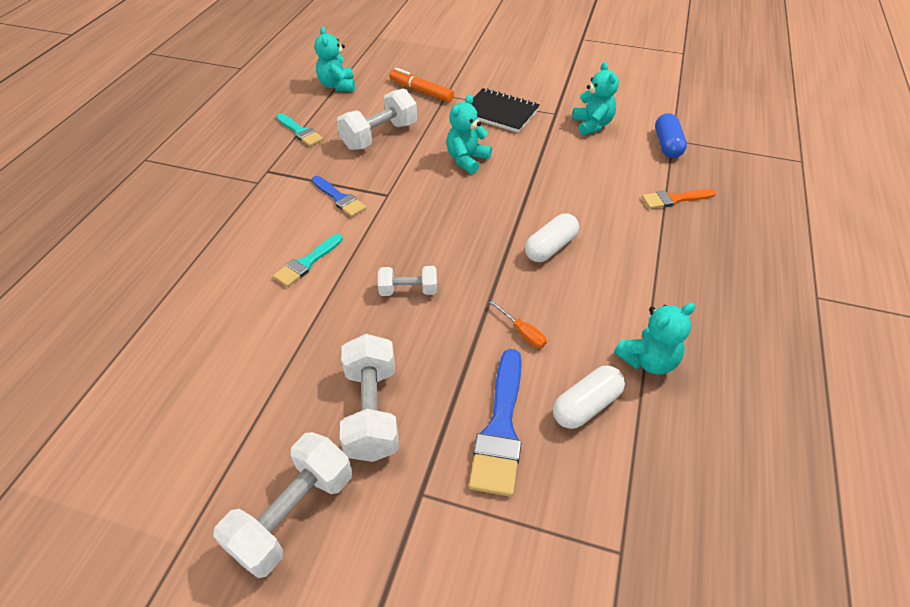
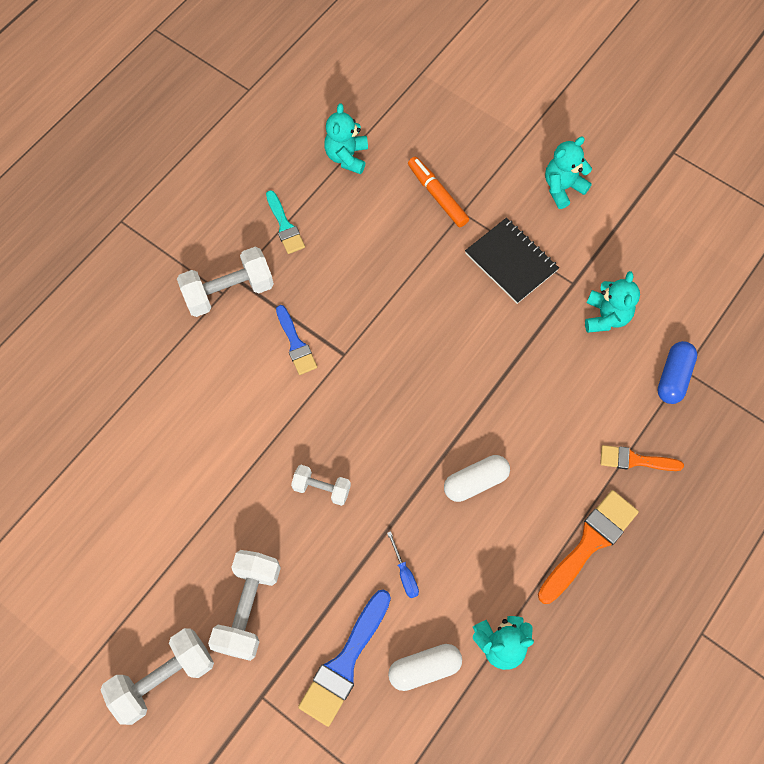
camera: 20 degrees right, 20 degrees up
turquoise brush [273,234,343,287] -> none
white dumbbell [337,88,417,150] -> white dumbbell moved to [177,247,274,317]
turquoise teddy bear [446,94,492,174] -> turquoise teddy bear moved to [545,137,592,209]
orange screwdriver [490,300,547,348] -> blue screwdriver [387,531,419,598]
none -> orange brush [538,490,639,604]

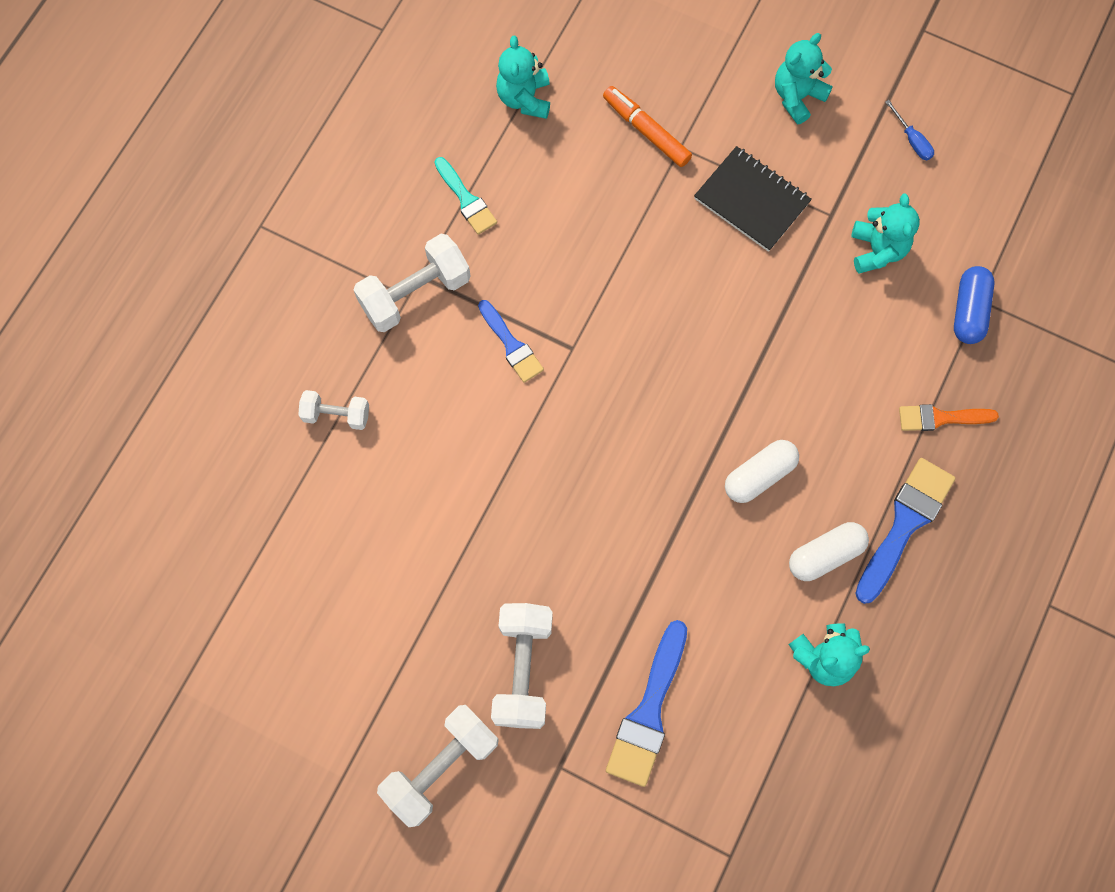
camera: 10 degrees left, 5 degrees up
white dumbbell [291,465,351,506] -> white dumbbell moved to [298,390,369,430]
blue screwdriver [387,531,419,598] -> blue screwdriver moved to [885,100,934,160]
white capsule [388,644,462,691] -> white capsule moved to [789,522,869,581]
orange brush [538,490,639,604] -> blue brush [855,458,955,604]

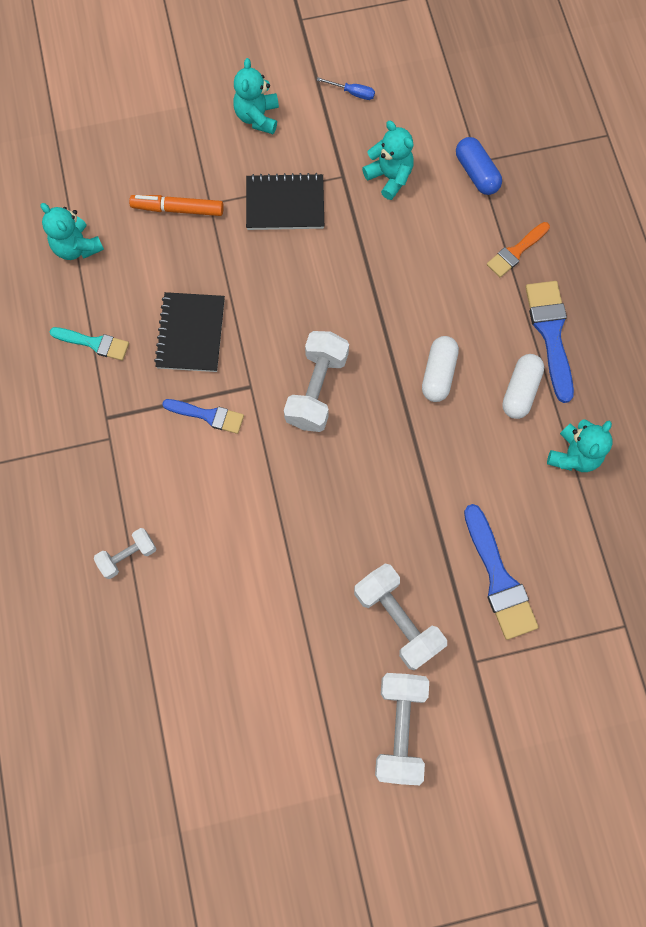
camera: 40 degrees left, 0 degrees up
white dumbbell [354,234,471,332] -> white dumbbell moved to [284,331,349,432]
none -> black notebook [154,292,225,372]

